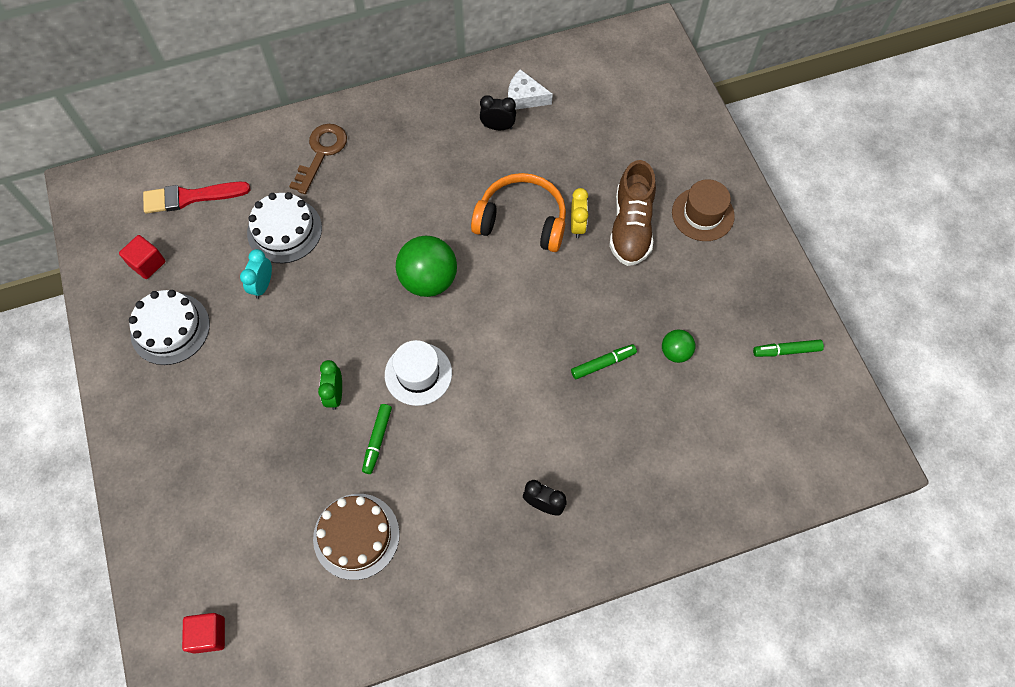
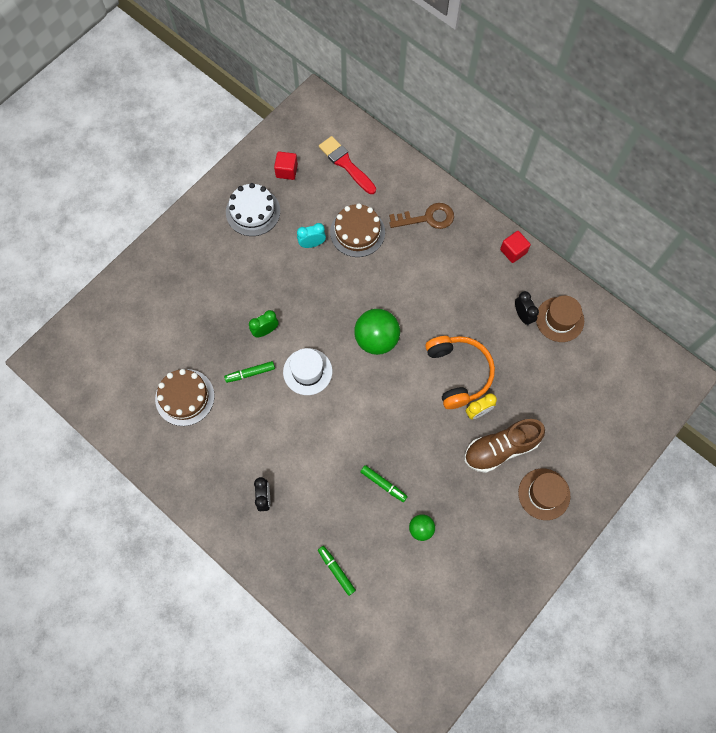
camera: 60 degrees right, 5 degrees up
red cube [182,613,225,654] -> red cube moved to [500,231,531,263]
white cake [247,192,322,264] -> brown cake [330,203,385,257]
white cheese [508,69,553,110] -> brown hat [536,296,584,342]
green marker [753,340,824,357] -> green marker moved to [318,546,356,596]

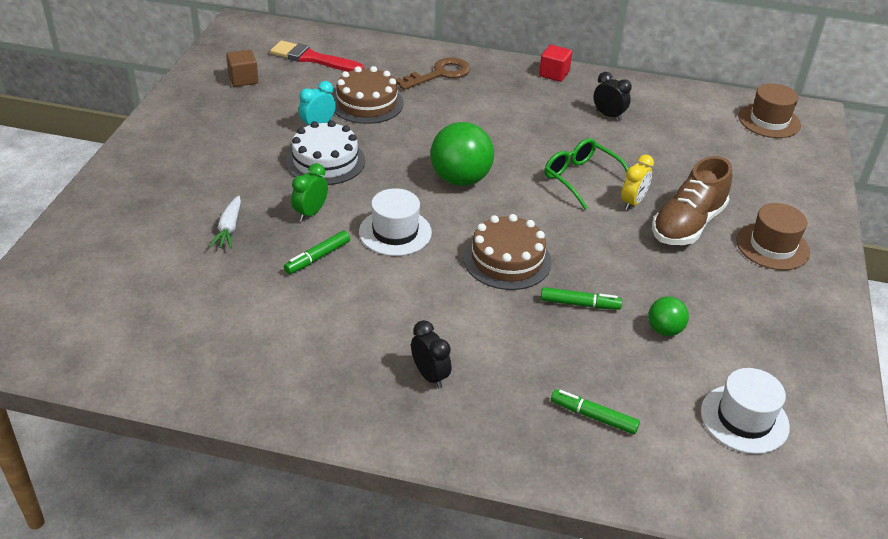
camera: 30 degrees left, 30 degrees down
brown cake [155,369,215,426] -> brown cake moved to [463,214,552,290]
white cake [226,183,280,236] -> white cake moved to [286,120,365,185]
red cube [274,151,298,180] -> brown cube [226,50,259,87]
orange headphones [425,336,495,409] -> green glasses [544,138,629,210]
brown hat [536,296,584,342] -> brown hat moved to [738,83,801,138]
none -> white carrot [209,195,241,249]
none -> white hat [701,368,790,454]

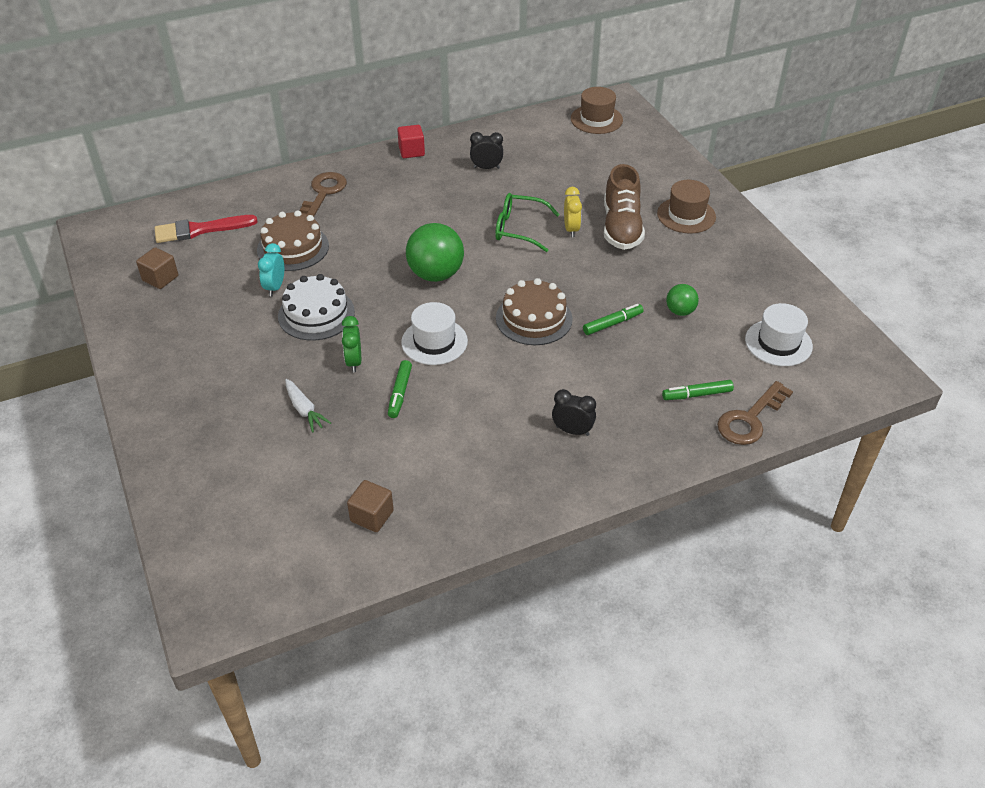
camera: 35 degrees left, 5 degrees up
none -> brown cube [347,480,394,532]
none -> brown key [717,381,793,445]

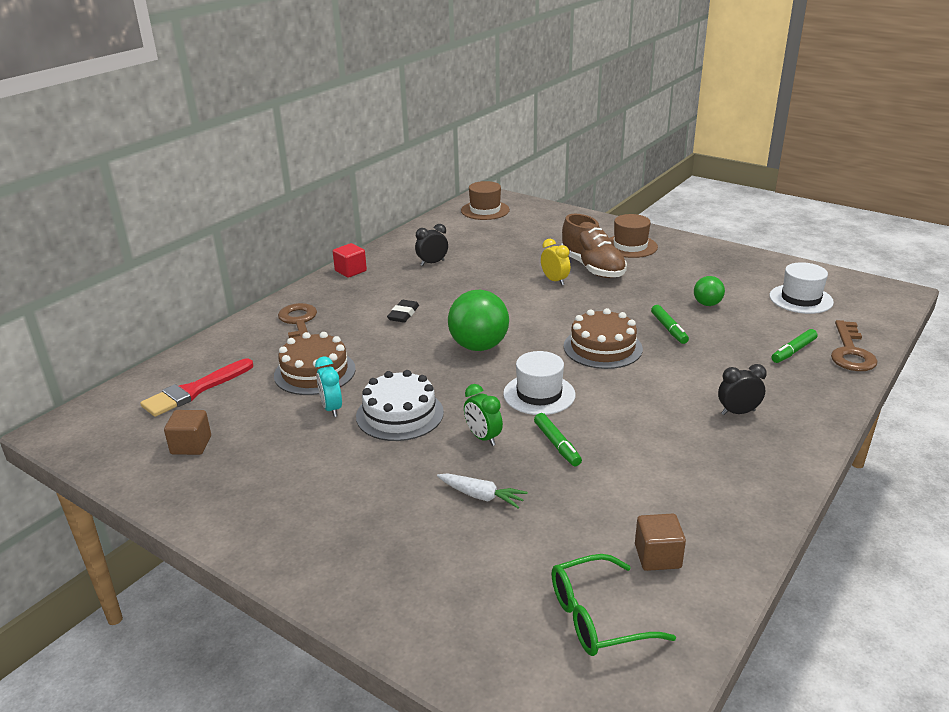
camera: 30 degrees left, 15 degrees down
green glasses [495,193,560,252] -> green glasses moved to [551,554,676,656]
green marker [583,304,644,335] -> green marker turned 135 degrees clockwise [651,305,689,344]
none -> black eraser [387,300,419,323]

